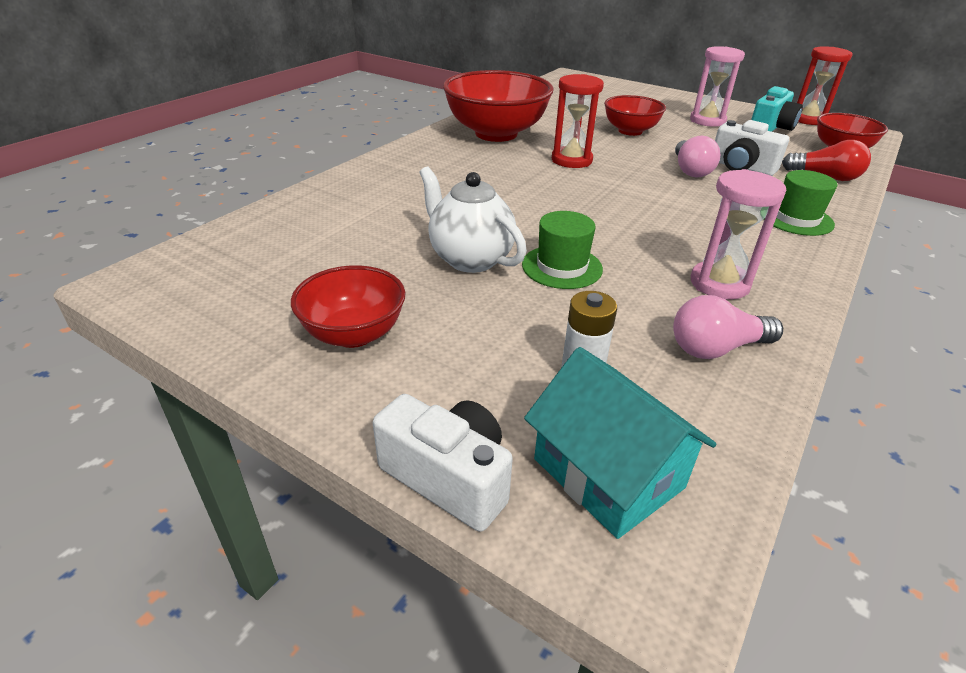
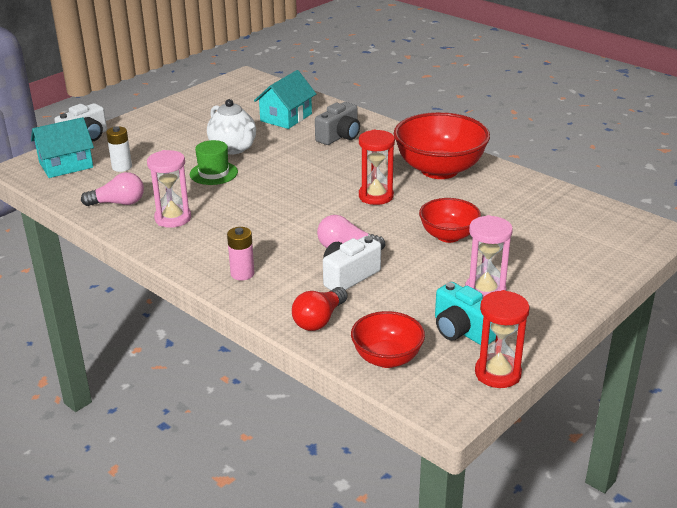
camera: 100 degrees right, 5 degrees down
red bowl [291,265,406,348] -> none
white teapot [419,166,527,273] -> white teapot turned 90 degrees clockwise [207,99,256,154]
pink light bulb [673,295,783,359] -> pink light bulb turned 90 degrees clockwise [81,172,144,206]
green hat [764,170,838,236] -> pink battery [227,227,255,280]
none -> turquoise house [254,70,316,129]
none -> grey camera [315,102,360,145]

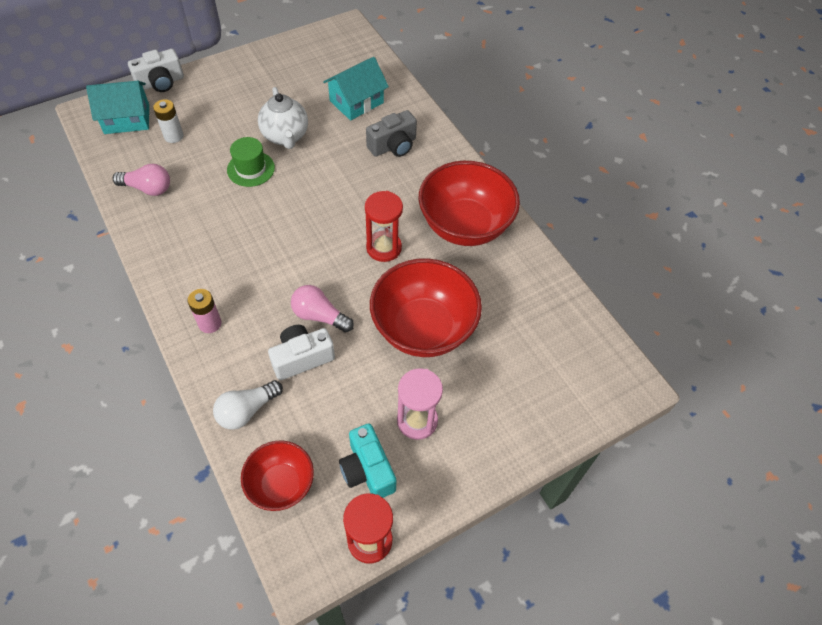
camera: 15 degrees right, 25 degrees up
pink hourglass [147,150,191,228] -> none
red light bulb [292,287,348,331] -> white light bulb [213,380,283,430]
red bowl [419,198,481,243] -> red bowl [370,259,482,357], size x1.73

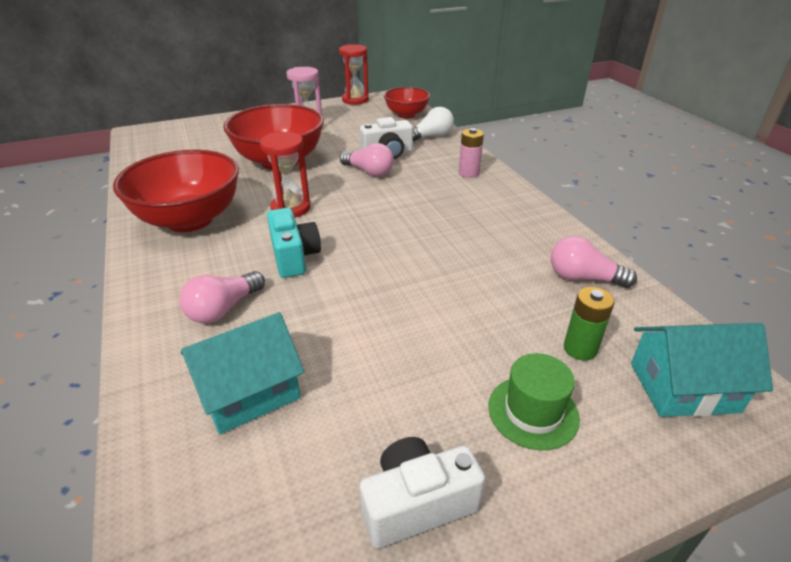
camera: 170 degrees left, 20 degrees down
white camera [128,49,184,92] -> white camera moved to [360,437,485,548]
white battery [153,99,184,143] -> green battery [564,287,615,360]
green hat [227,137,275,187] -> green hat moved to [488,353,580,450]
white teapot [258,87,308,149] -> none
turquoise camera [339,423,396,498] -> turquoise camera moved to [267,208,321,278]
grey camera [366,110,417,157] -> pink light bulb [179,271,265,324]

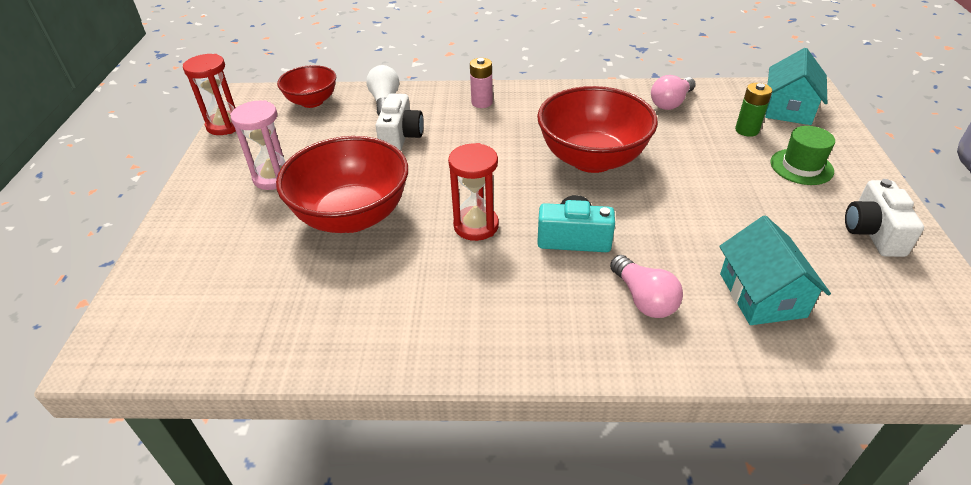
camera: 65 degrees left, 5 degrees up
red bowl [113,150,239,232] -> red bowl moved to [537,86,658,173]
pink light bulb [340,143,394,177] -> none

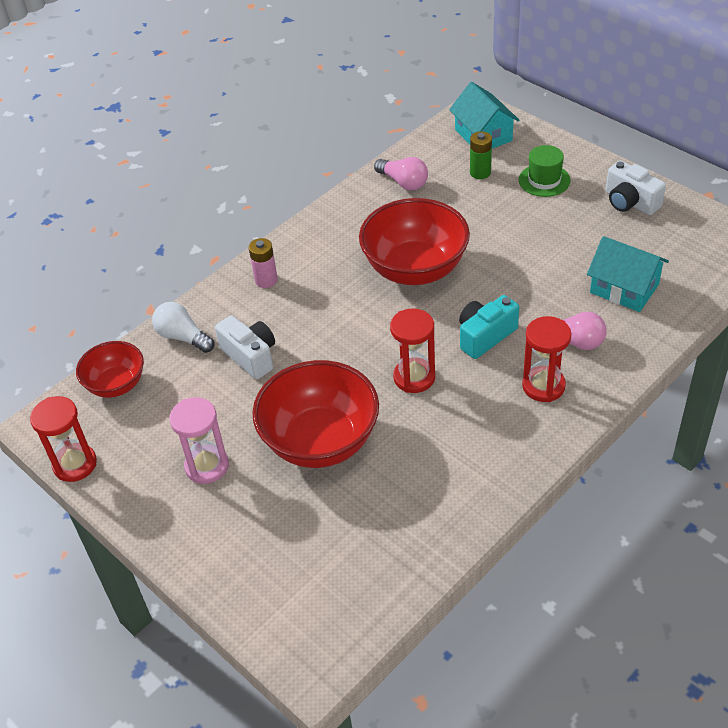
camera: 45 degrees left, 5 degrees up
pink light bulb [651,75,696,110] -> pink light bulb turned 45 degrees counterclockwise [374,157,428,190]
none -> red hourglass [522,316,572,402]

